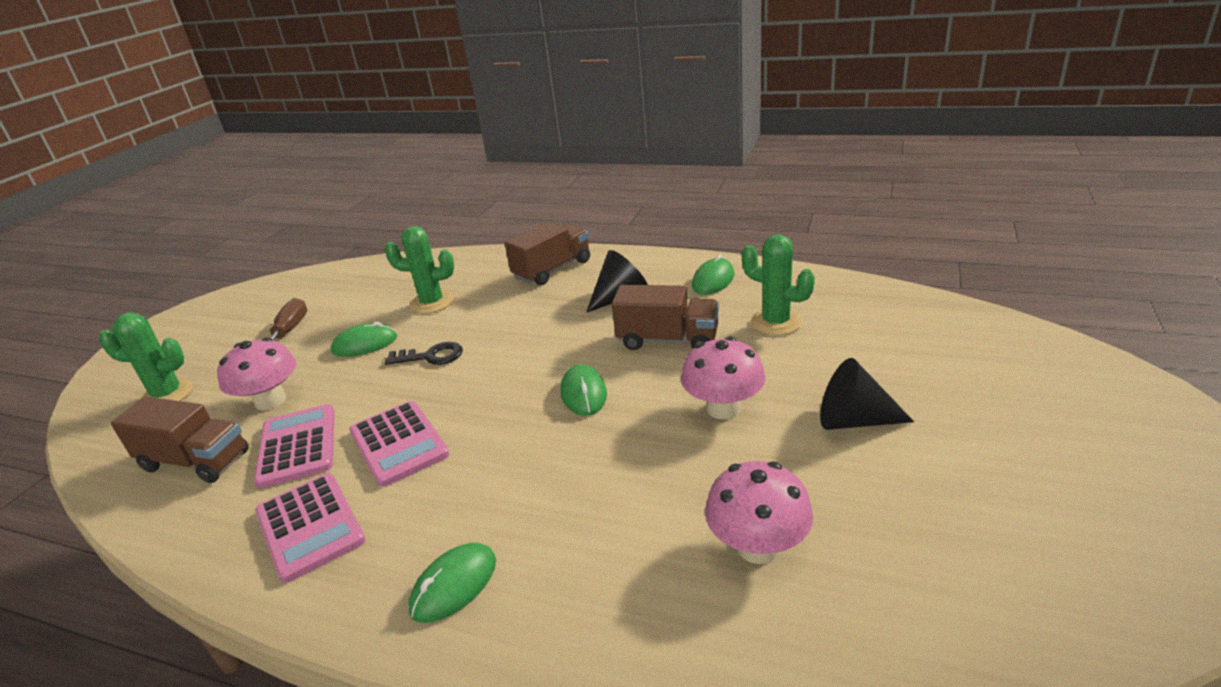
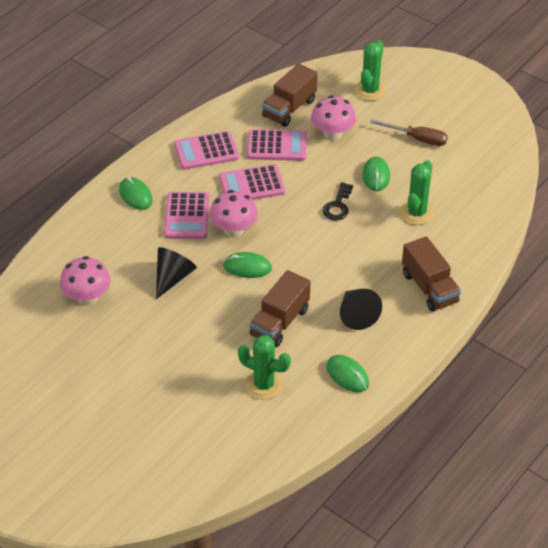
camera: 105 degrees right, 15 degrees up
pink mushroom [681,337,765,419] -> pink mushroom moved to [209,190,258,237]
green cactus [742,235,815,335] -> green cactus turned 60 degrees clockwise [238,335,291,400]
black cone [820,358,914,430] -> black cone moved to [156,247,197,299]
none -> pink calculator [164,192,209,239]

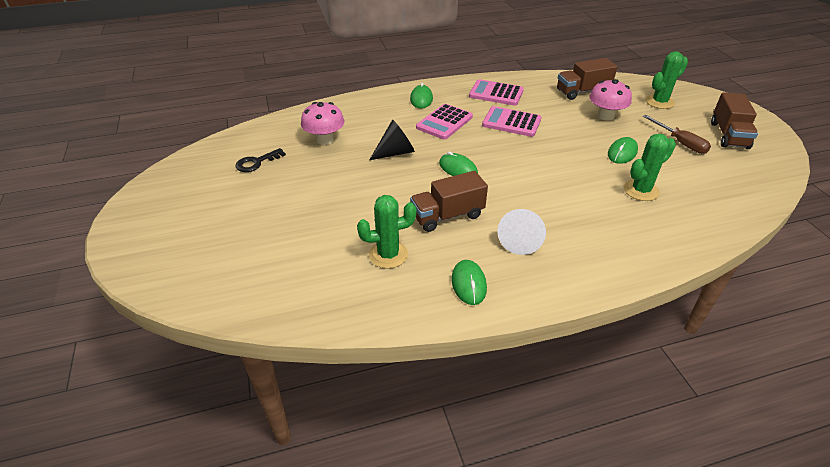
camera: 35 degrees right, 5 degrees down
pink mushroom [209,190,258,237] -> none
green cactus [238,335,291,400] -> green cactus turned 75 degrees counterclockwise [357,195,416,269]
pink calculator [247,129,307,161] -> none
black key [322,182,353,220] -> black key moved to [236,148,286,172]
black cone [340,289,382,330] -> white cone [497,209,546,255]
brown truck [402,236,461,312] -> brown truck moved to [711,92,758,149]

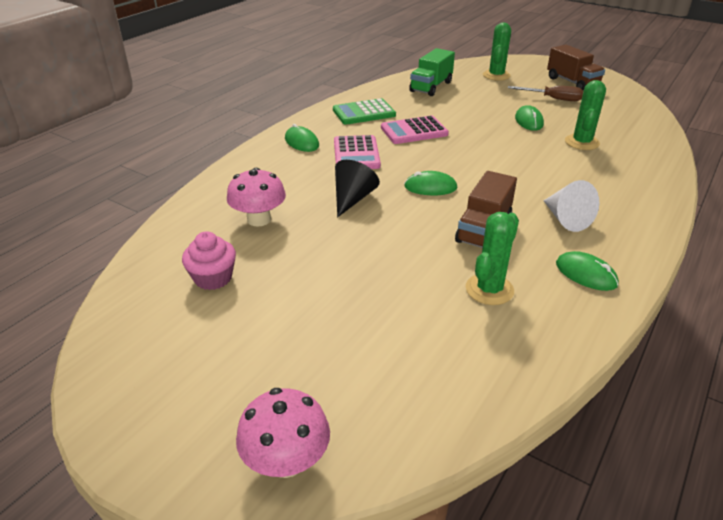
camera: 40 degrees left, 5 degrees down
black key [236,148,286,172] -> pink cupcake [182,231,236,290]
pink calculator [469,79,524,106] -> green calculator [333,98,396,125]
brown truck [557,58,618,100] -> green truck [409,48,455,96]
pink mushroom [589,79,632,121] -> pink mushroom moved to [236,388,330,478]

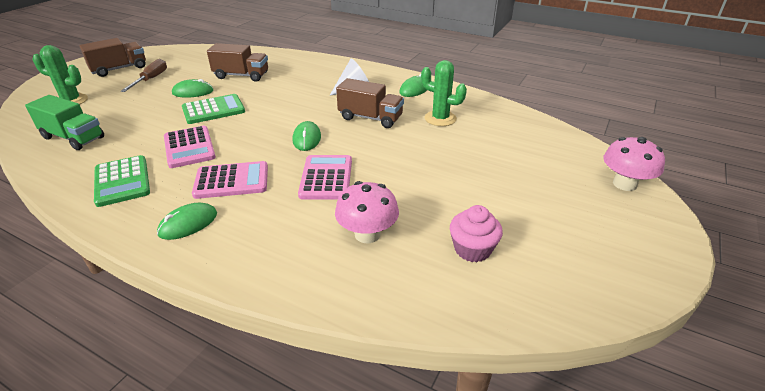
camera: 95 degrees left, 0 degrees up
black cone [335,160,380,217] -> pink calculator [298,155,352,200]
green cactus [565,80,606,150] -> brown truck [207,43,268,82]
none -> green calculator [182,94,245,124]

